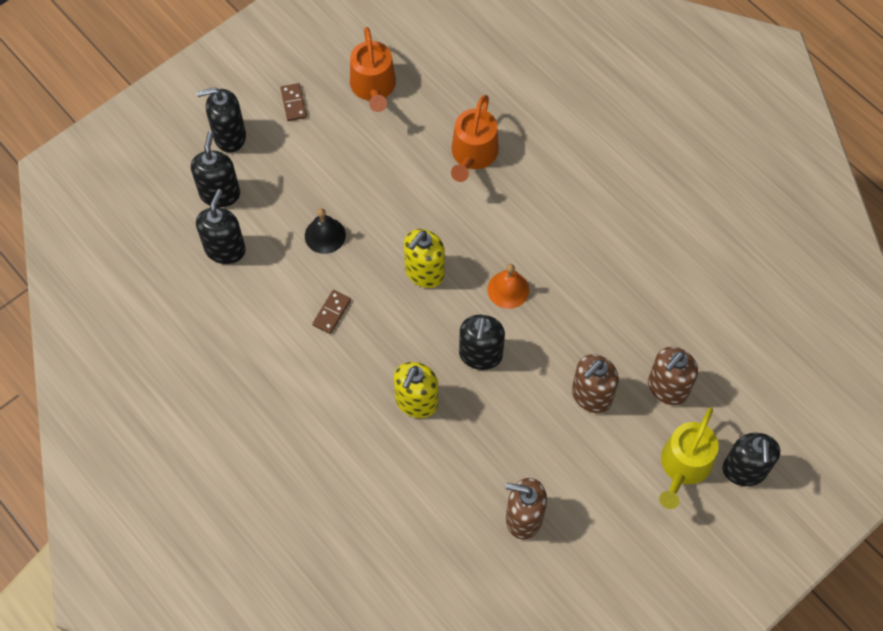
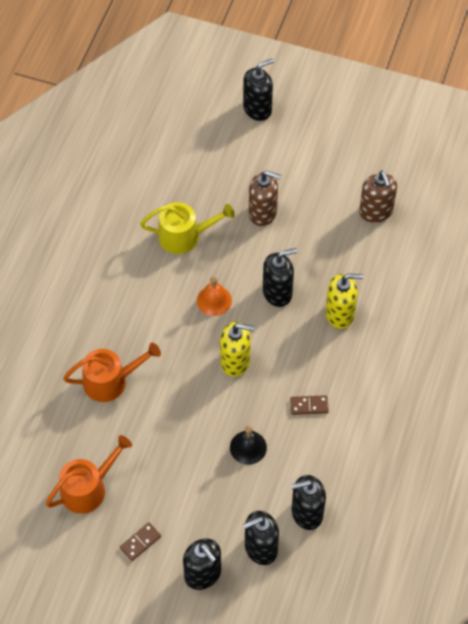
camera: 120 degrees left, 5 degrees down
brown soap dispenser [648,347,698,405] -> none
yellow watering can [659,407,719,509] -> yellow watering can moved to [140,202,235,254]

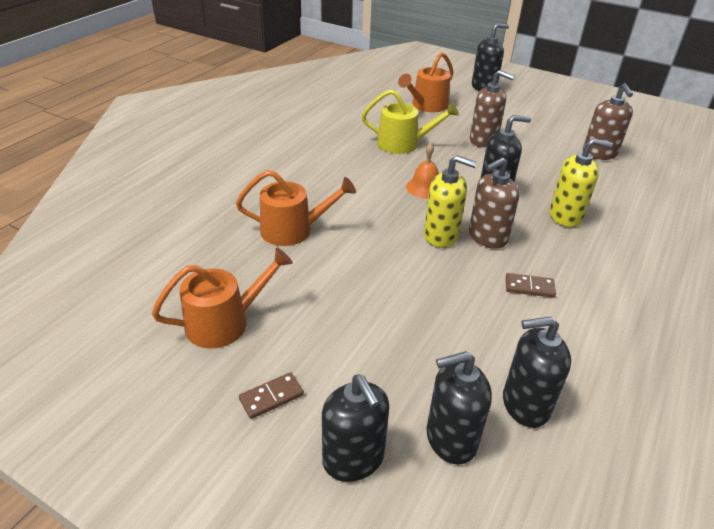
camera: 10 degrees right, 20 degrees down
black bell [230,426,267,465] -> none
none -> orange watering can [398,52,454,112]
none -> brown soap dispenser [469,157,520,249]

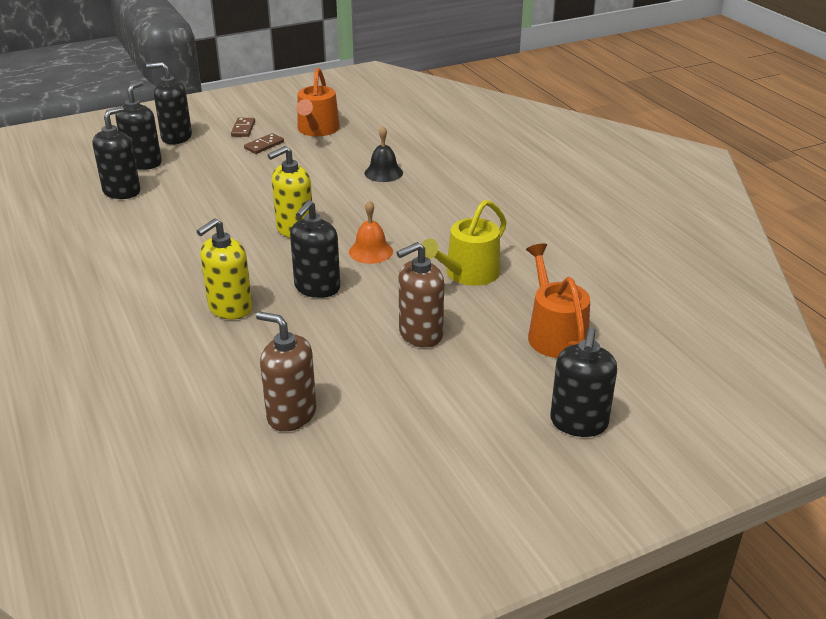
camera: 125 degrees right, 5 degrees down
orange watering can [236,170,356,246] -> black bell [365,126,403,182]
brown soap dispenser [469,157,520,249] -> none
brown domino [506,273,556,298] -> brown domino moved to [244,133,284,154]

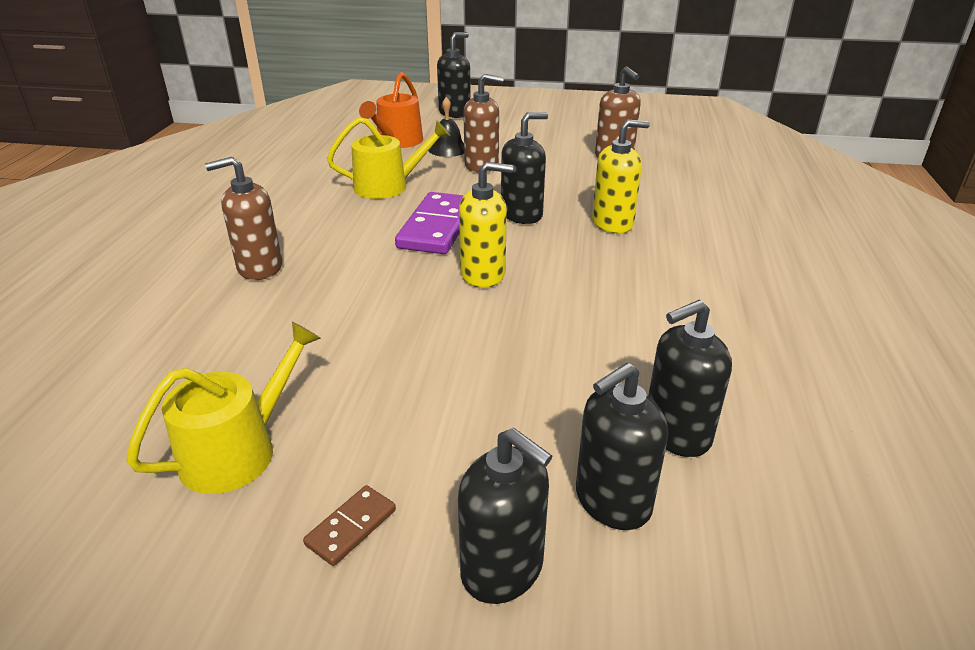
camera: 145 degrees left, 0 degrees up
brown domino [244,133,284,154] -> none
orange watering can [296,68,340,136] -> yellow watering can [126,321,321,494]
orange bell [349,200,393,264] -> purple domino [395,192,464,254]
black bell [365,126,403,182] -> black bell moved to [429,97,464,157]
none -> brown soap dispenser [205,157,282,280]

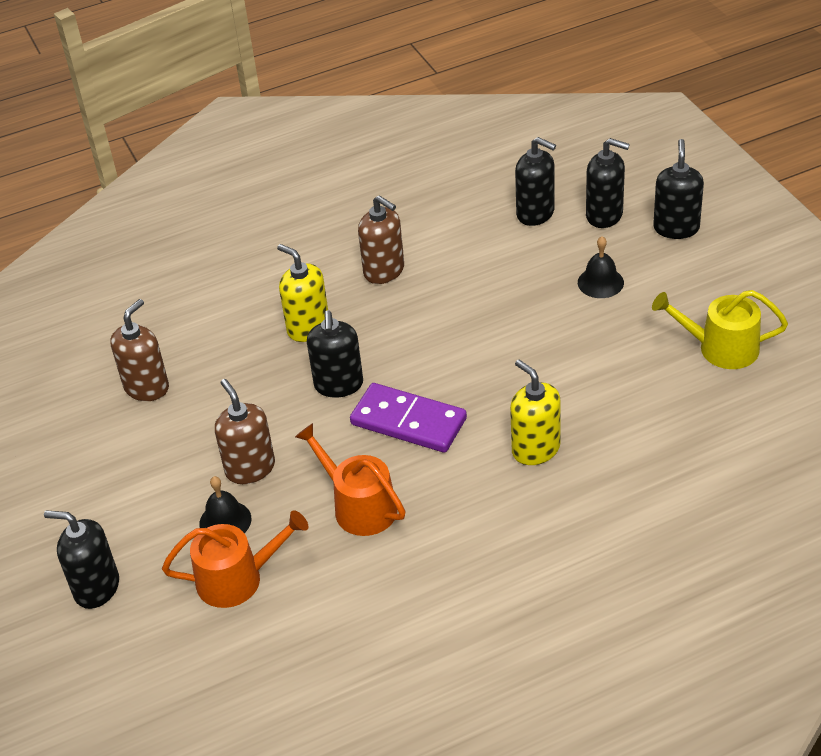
camera: 120 degrees left, 10 degrees up
brown soap dispenser [205,157,282,280] -> brown soap dispenser moved to [358,195,404,284]
brown domino [303,485,396,566] -> none
yellow watering can [327,117,450,199] -> orange watering can [295,423,406,536]
purple domino [395,192,464,254] -> purple domino turned 45 degrees clockwise [350,383,467,453]
yellow soap dispenser [459,162,513,288] -> yellow soap dispenser moved to [510,360,560,465]
black soap dispenser [501,112,548,224] -> black soap dispenser turned 120 degrees counterclockwise [307,310,363,398]
none -> black bell [578,236,624,298]

